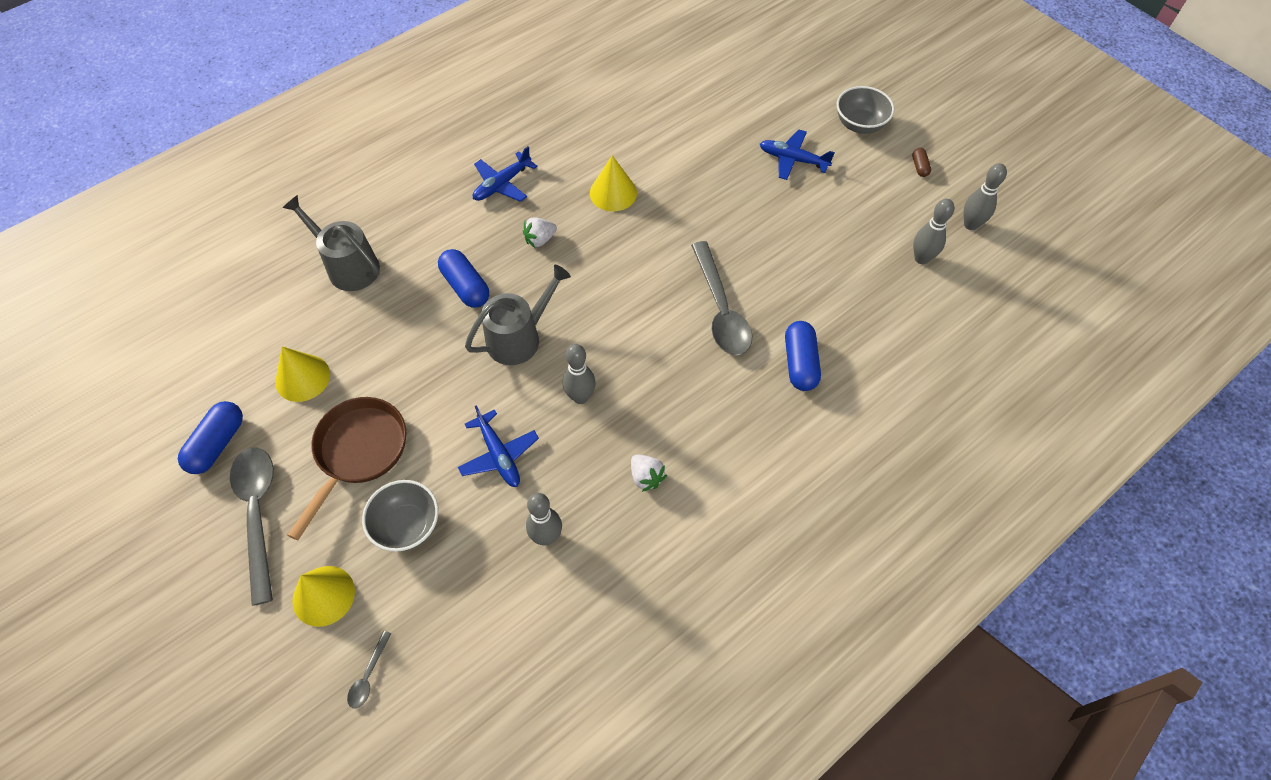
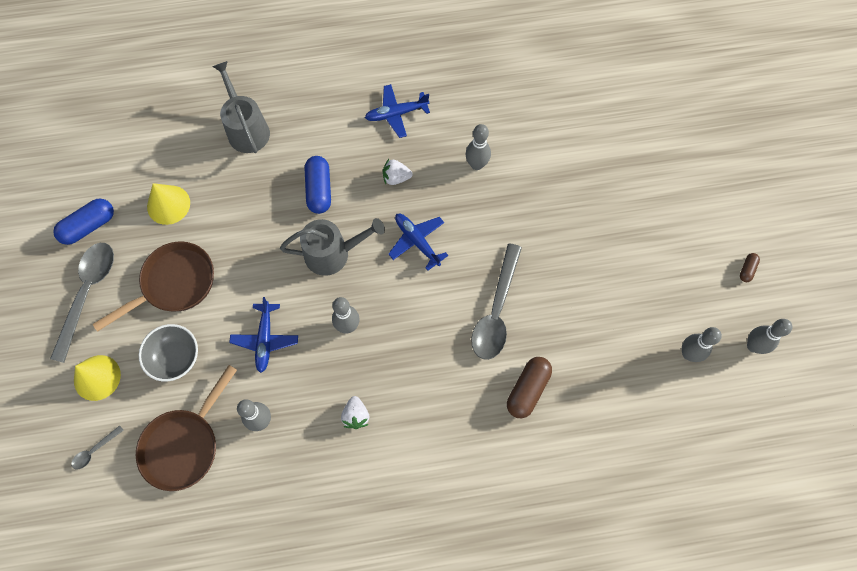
camera: 30 degrees right, 10 degrees up
yellow cone [590,155,637,211] -> grey bowling pin [465,124,491,170]
blue plane [760,130,835,180] -> blue plane moved to [388,214,448,271]
blue capsule [785,321,821,391] -> brown capsule [507,357,552,418]
grey bowl [837,86,895,134] -> none
none -> brown pan [136,365,237,491]

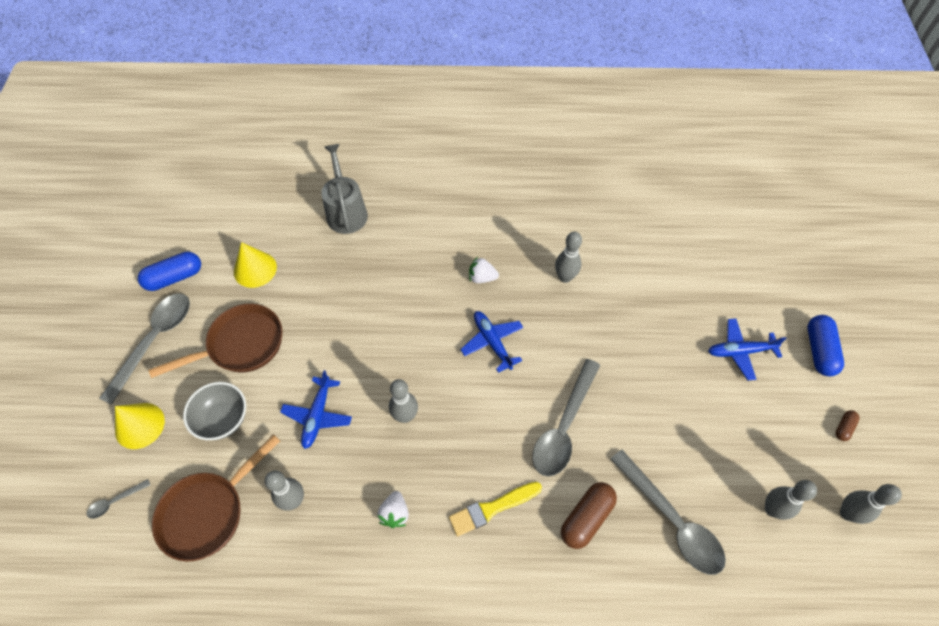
camera: 10 degrees right, 10 degrees down
grey watering can [280,218,385,276] -> none
blue capsule [305,156,331,214] -> blue capsule moved to [808,315,844,376]
blue plane [365,84,430,138] -> blue plane moved to [708,318,787,380]
none -> yellow brush [449,482,542,536]
none -> grey spoon [610,450,726,575]

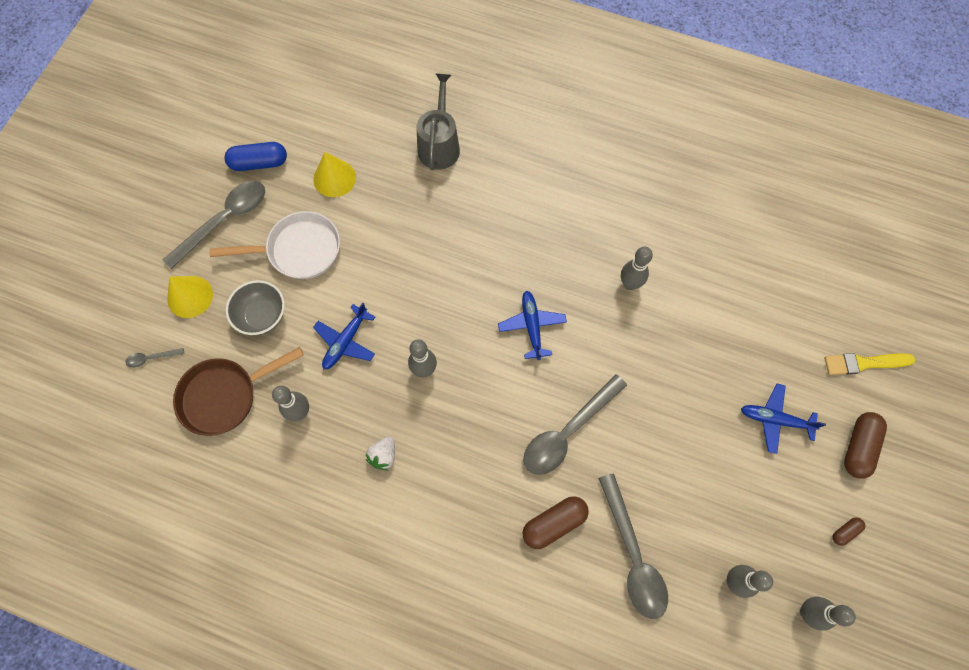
camera: 20 degrees right, 10 degrees up
brown pan [149,304,282,378] -> white pan [209,211,340,279]
yellow brush [449,482,542,536] -> yellow brush moved to [824,353,915,375]
white strawberry [469,257,499,283] -> none
blue capsule [808,315,844,376] -> brown capsule [844,412,887,479]

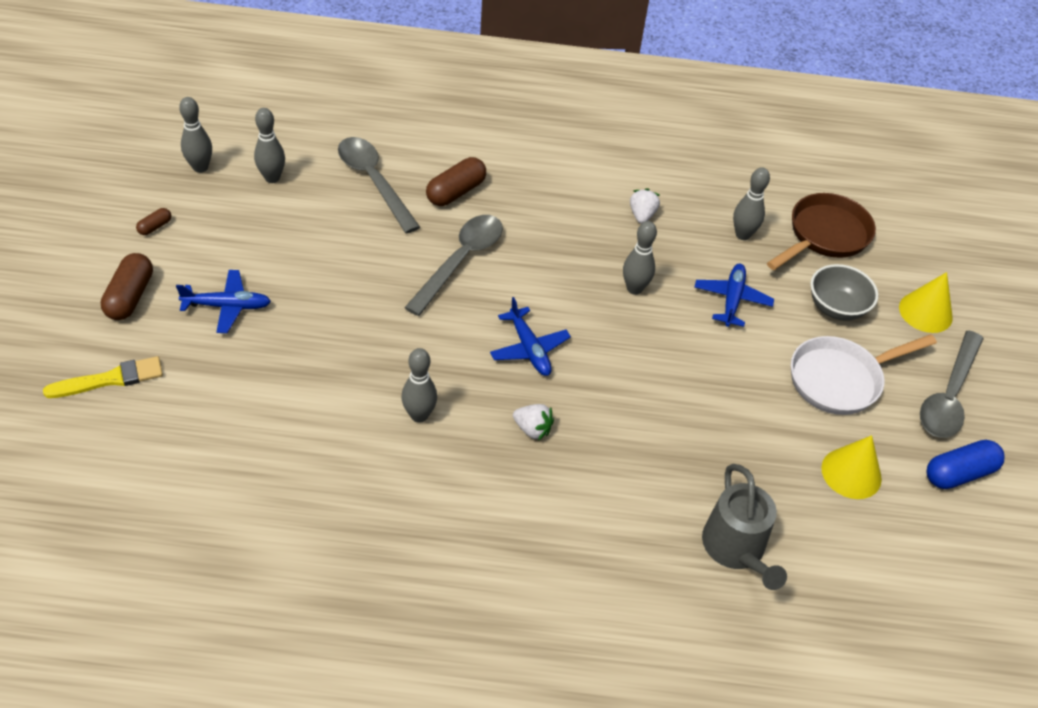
camera: 160 degrees right, 20 degrees down
grey spoon [125,348,184,368] -> none
none -> white strawberry [513,404,554,440]

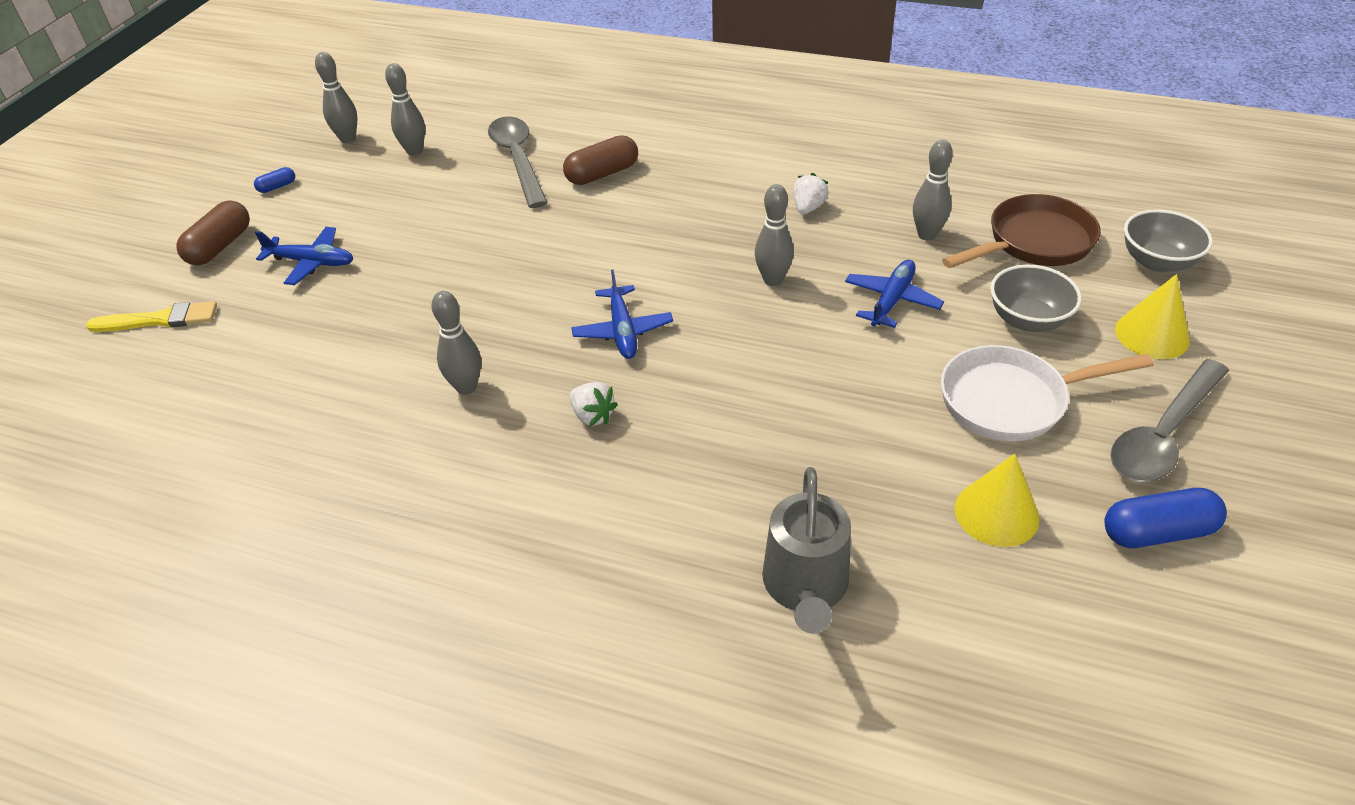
camera: 20 degrees right, 5 degrees down
brown capsule [136,208,171,235] -> blue capsule [254,167,295,193]
grey spoon [404,215,503,316] -> none
none -> grey bowl [1124,209,1213,272]

